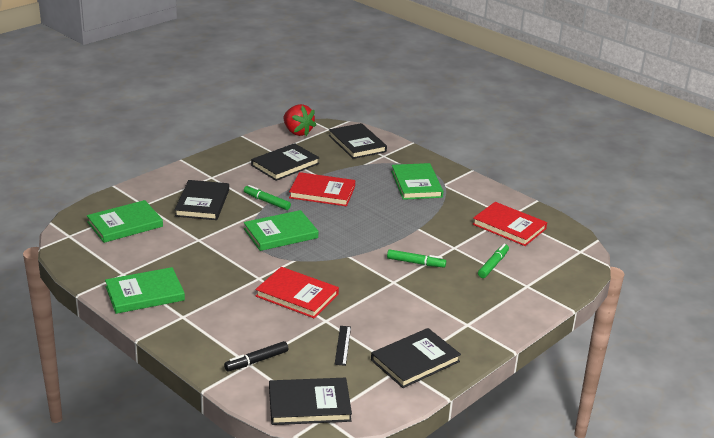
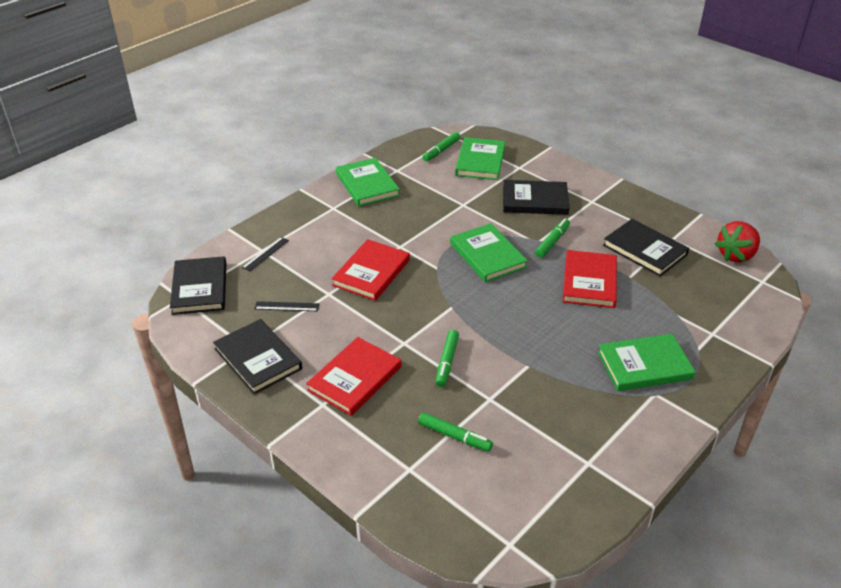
camera: 90 degrees right, 10 degrees up
green book [87,200,163,243] -> green book turned 45 degrees clockwise [455,137,505,180]
black marker [224,341,289,371] -> black ruler [242,237,289,272]
black book [329,123,387,159] -> none
red book [472,202,547,246] -> red book moved to [306,337,401,416]
none -> green marker [423,132,460,161]

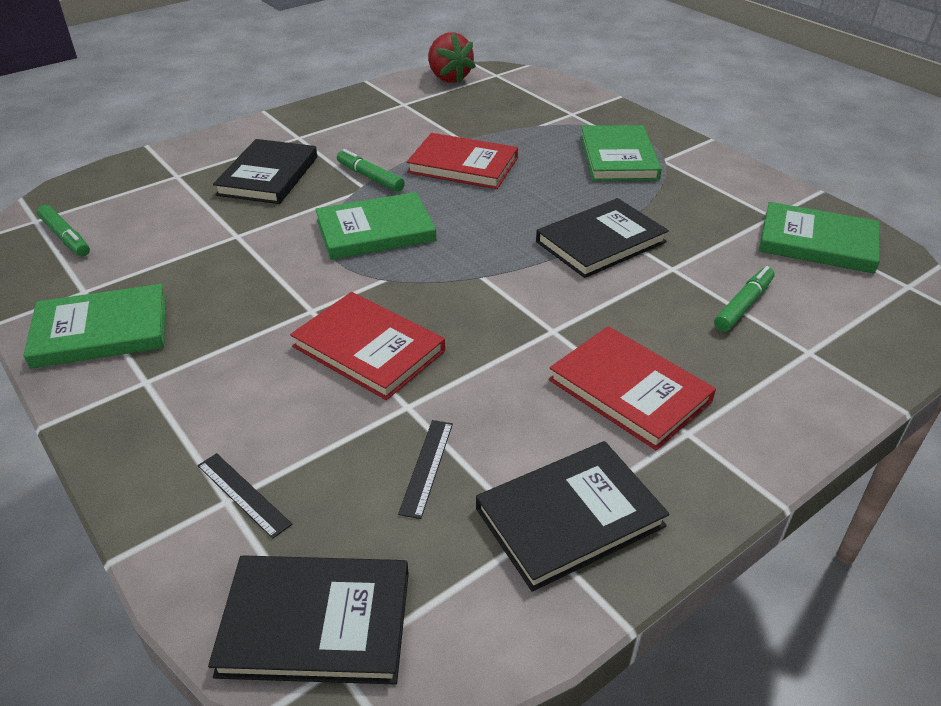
camera: 80 degrees left, 0 degrees up
green marker [436,330,459,387] -> none
green book [455,137,505,180] -> green book moved to [759,202,880,274]
black book [603,219,689,277] -> black book moved to [536,198,669,278]

